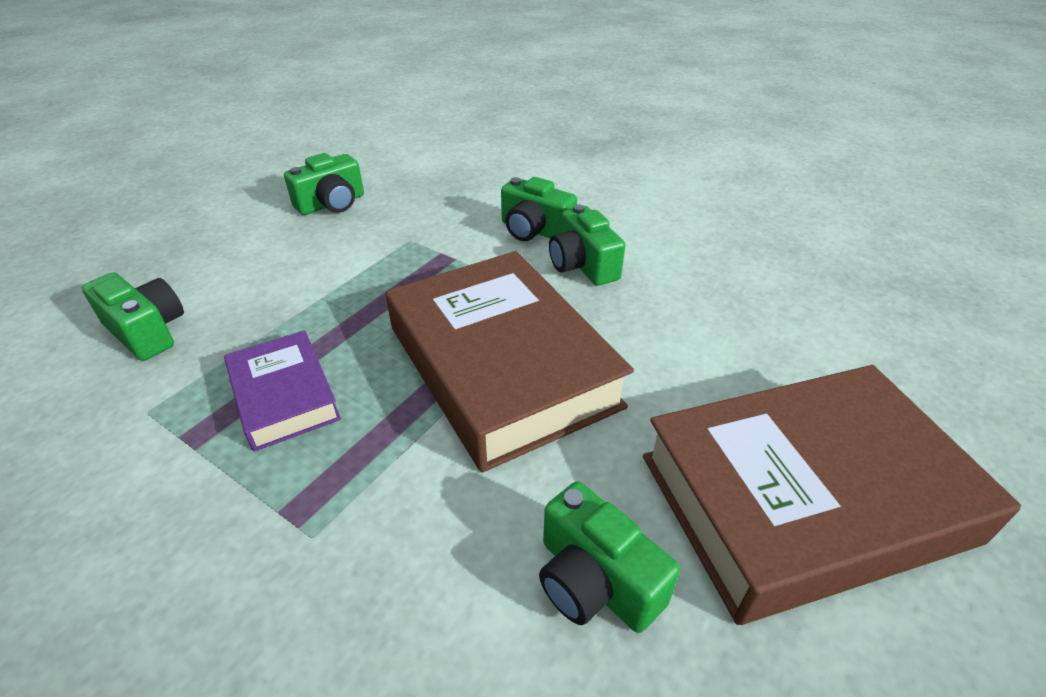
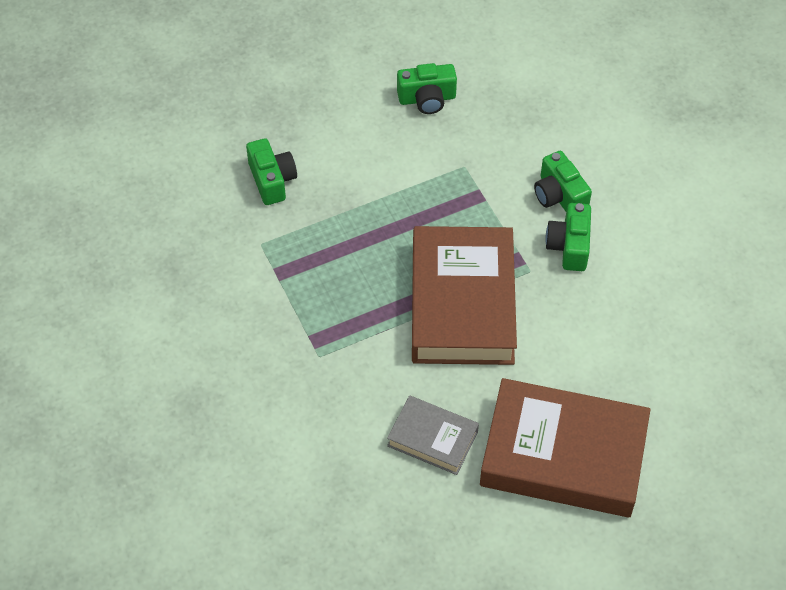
camera: 30 degrees right, 15 degrees up
purple book [224,330,341,452] -> none
green camera [539,481,680,633] -> grey book [387,396,479,475]

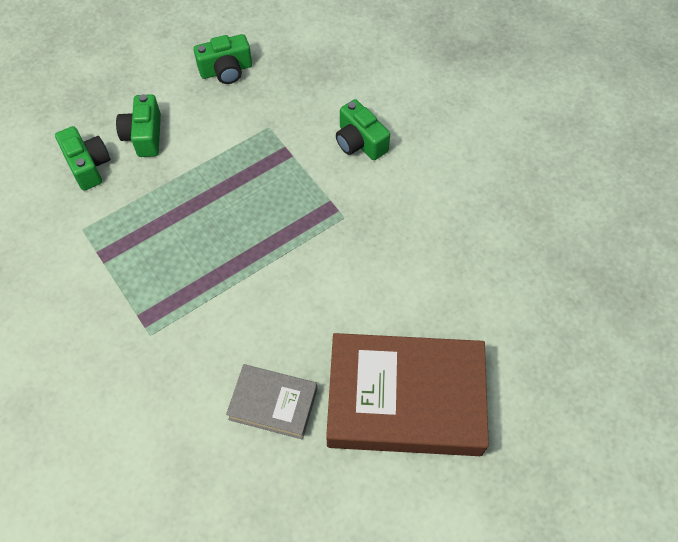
camera: 10 degrees left, 5 degrees up
brown book [412,226,517,365] -> none
green camera [545,203,591,271] -> green camera moved to [116,94,161,157]

